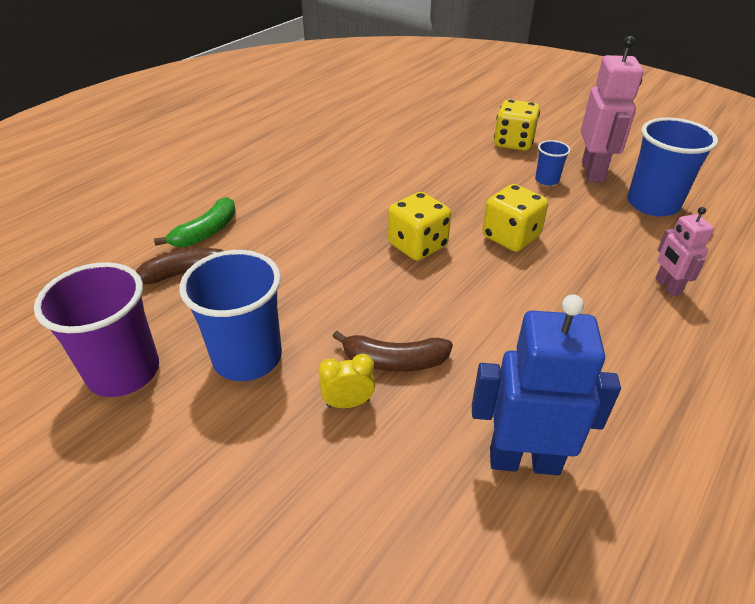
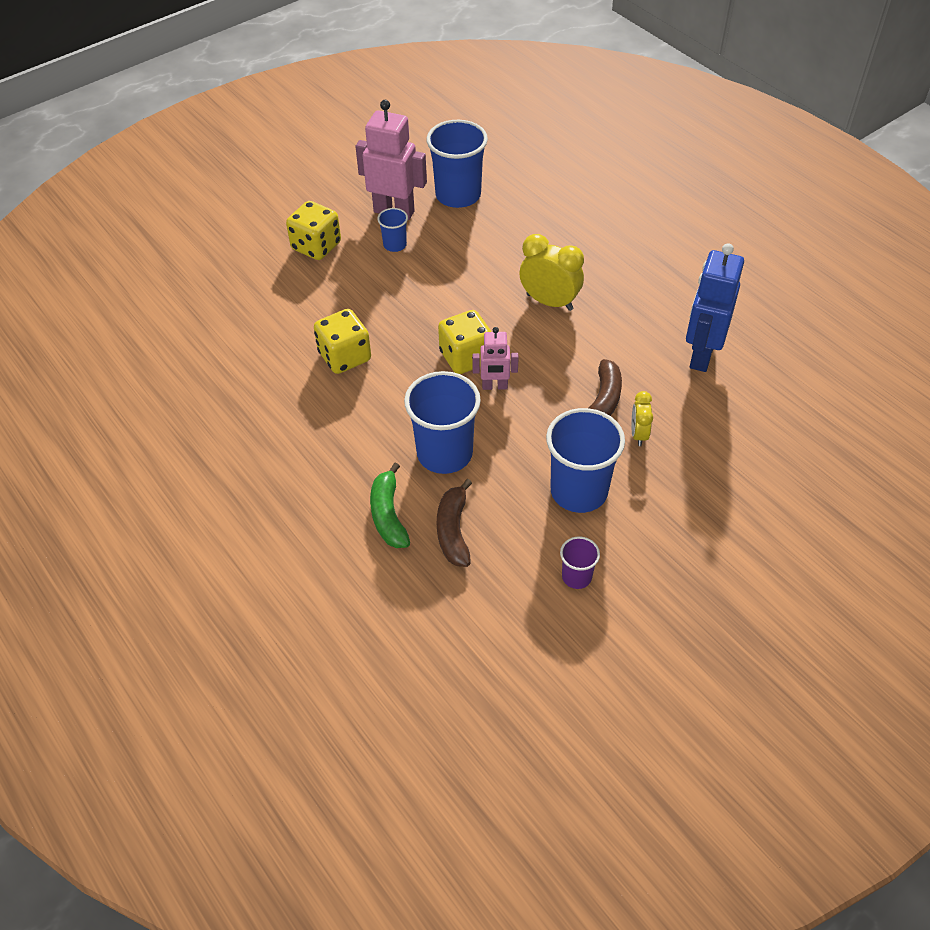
camera: 75 degrees left, 10 degrees up
purple cup [34,262,159,397] -> purple cup [560,536,600,589], size x0.49
green banana [154,197,236,247] -> green banana turned 150 degrees counterclockwise [370,463,410,548]
yellow dice [482,184,548,252] -> yellow dice moved to [314,309,371,374]
pink robot [655,207,714,296] -> pink robot moved to [472,327,519,390]
none -> blue cup [404,371,481,474]
none -> yellow clock [519,234,584,311]

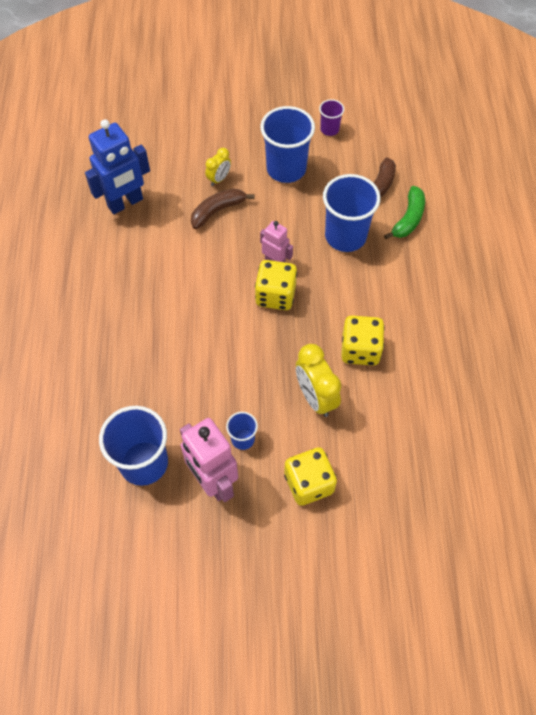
camera: 145 degrees left, 10 degrees up
yellow clock [519,234,584,311] -> yellow clock moved to [296,344,341,417]

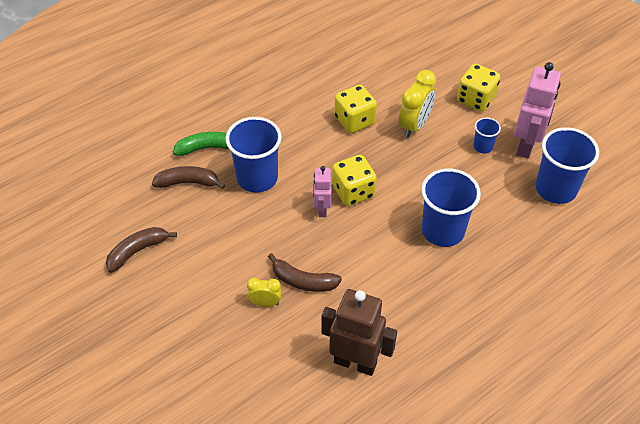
camera: 125 degrees left, 10 degrees down
blue robot [85,119,150,214] -> brown robot [321,289,397,376]
blue cup [260,106,315,183] -> blue cup moved to [421,168,481,247]
purple cup [319,99,344,136] -> brown banana [106,227,177,273]

